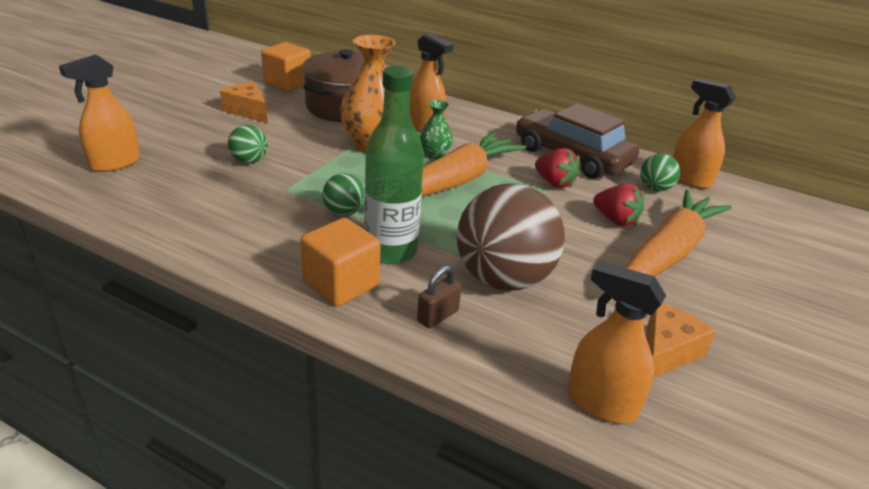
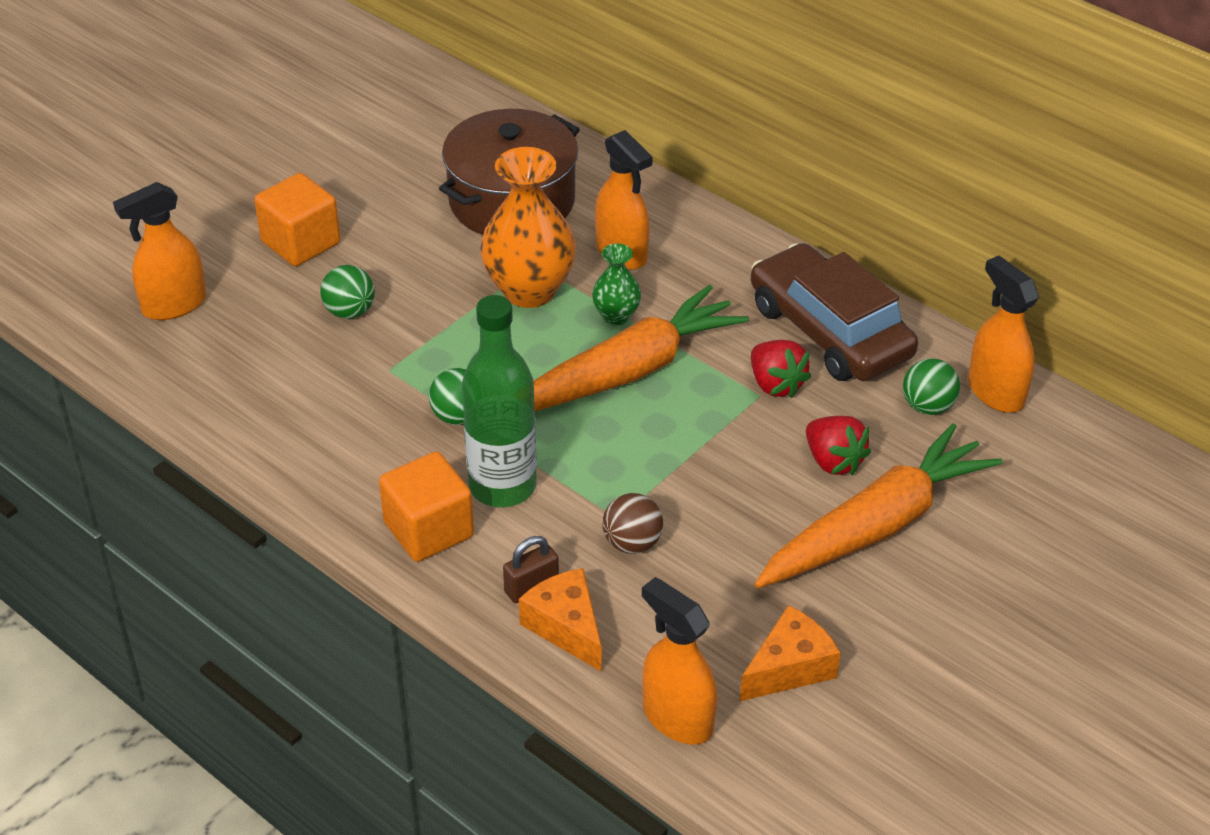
camera: 15 degrees right, 10 degrees up
orange cheese [220,82,268,123] -> orange cheese moved to [519,568,602,672]
orange cube [261,42,311,92] -> orange cube moved to [254,173,340,266]
brown ball [457,183,565,291] -> brown ball [602,493,663,554], size x0.46

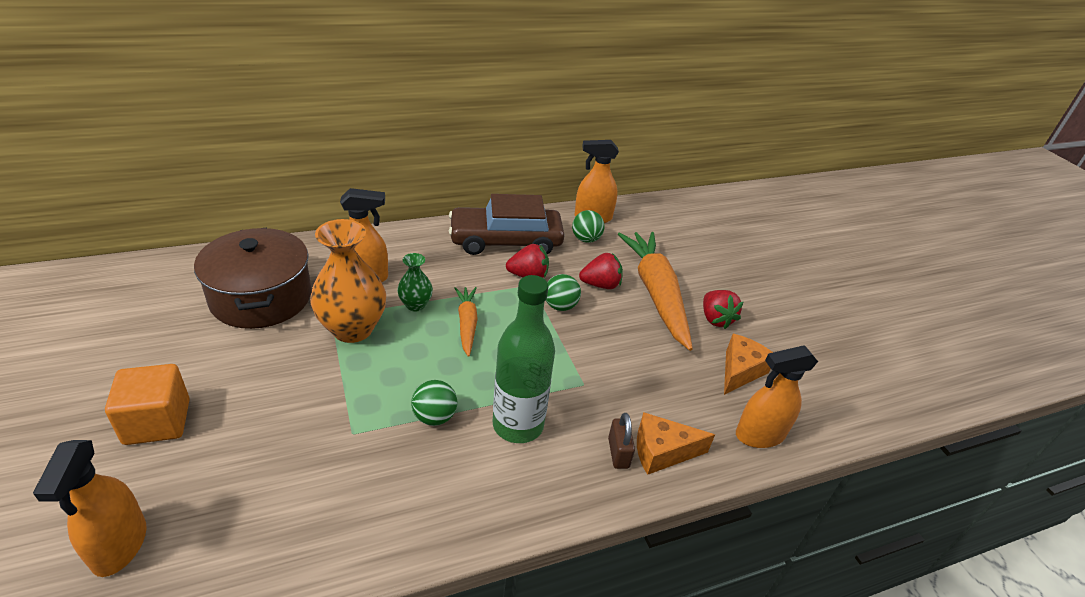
camera: 65 degrees left, 5 degrees down
green ball [320,265,375,319] -> green ball moved to [546,274,581,311]
orange cube [379,451,474,562] -> none
orange carrot [534,285,749,411] -> orange carrot [455,287,478,357], size x0.51
brown ball [602,493,663,554] -> none
orange cheese [740,605,841,701] -> orange cheese turned 45 degrees clockwise [724,334,773,395]
none -> red strawberry [703,290,743,329]

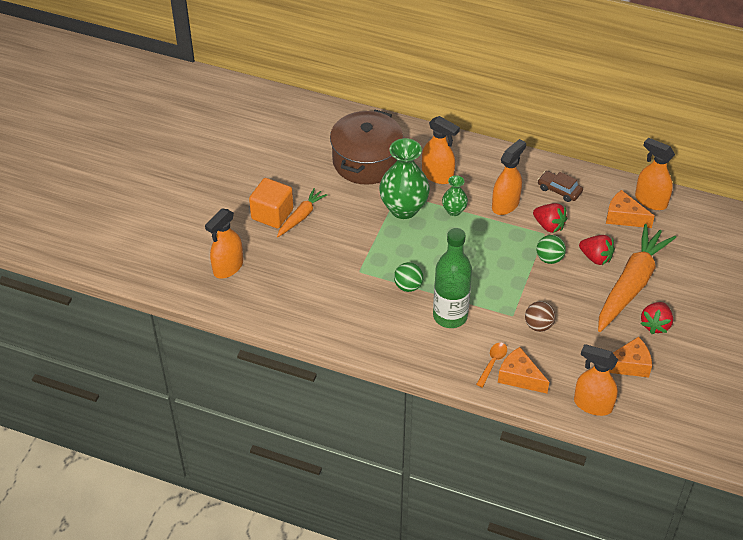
camera: 45 degrees right, 10 degrees up
orange vase [310,219,386,343] -> green vase [379,138,430,219]
brown car [449,194,565,255] -> brown car [538,171,583,202], size x0.47
orange carrot [455,287,478,357] -> orange carrot moved to [277,188,327,237]
green ball [572,210,605,243] -> orange cheese [606,190,655,228]
brown padlock [608,413,635,469] -> orange spoon [476,343,507,387]
none -> orange spray bottle [492,139,526,215]
none -> brown ball [525,301,556,332]

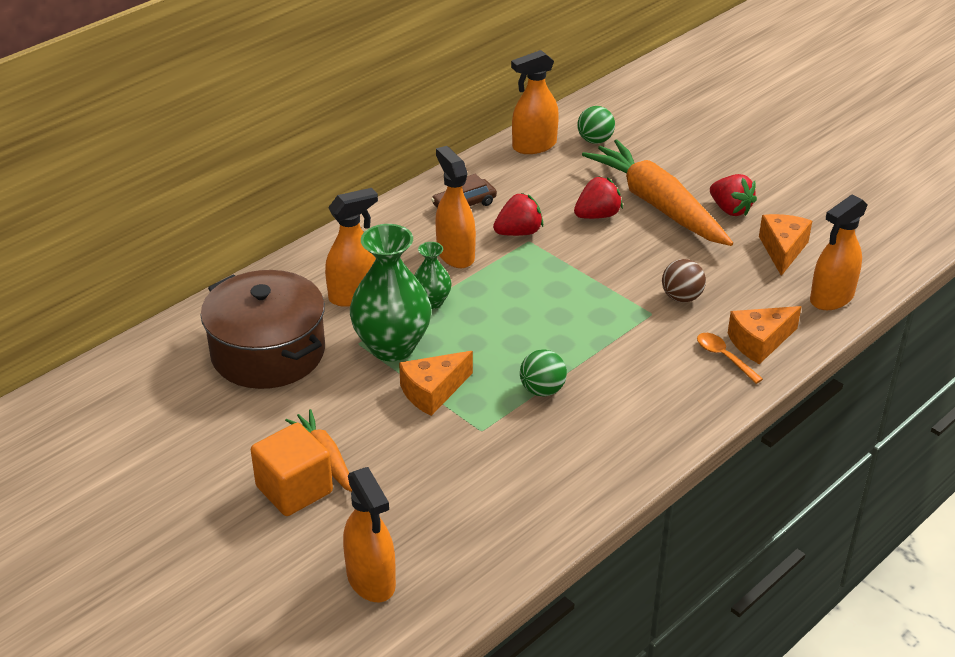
camera: 65 degrees left, 10 degrees down
green bottle [433,228,472,328] -> none
green ball [537,235,566,264] -> green ball moved to [577,106,615,144]
orange cheese [606,190,655,228] -> orange cheese moved to [399,351,473,416]

